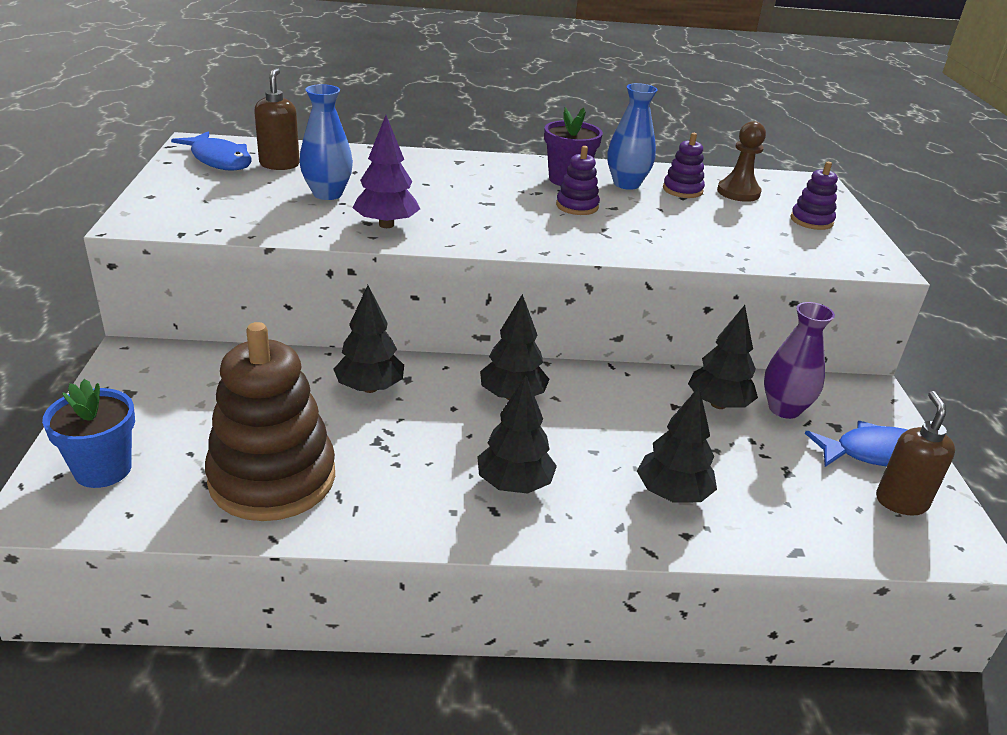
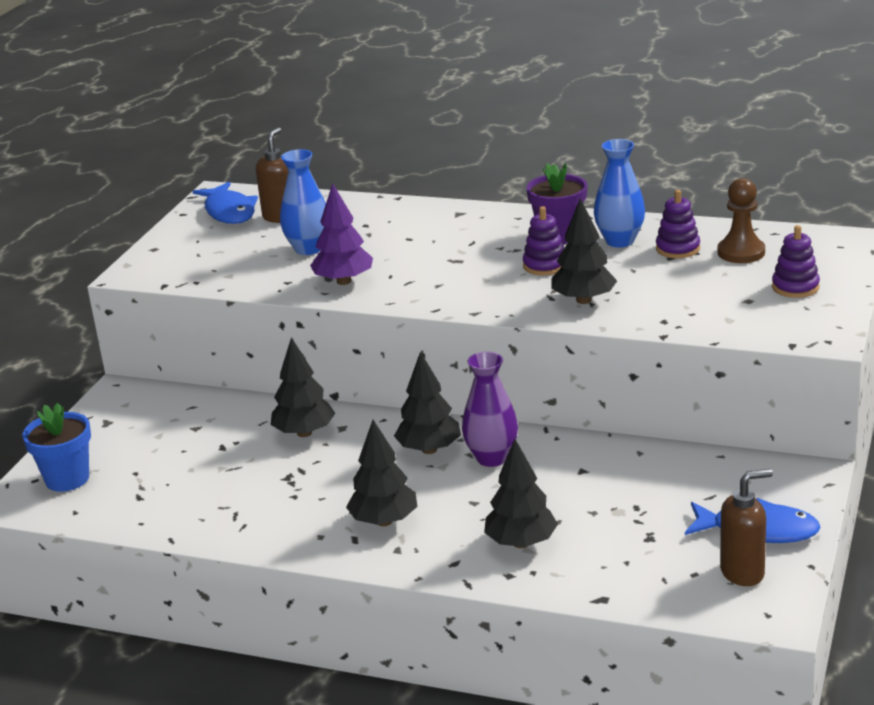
camera: 25 degrees right, 5 degrees down
brown stacking toy [205,322,335,521] -> none
black tree [688,305,758,409] -> black tree moved to [551,198,617,304]
purple vase [764,302,835,419] -> purple vase moved to [462,352,518,467]
brown soap dispenser [876,391,955,516] -> brown soap dispenser turned 45 degrees clockwise [720,469,773,586]

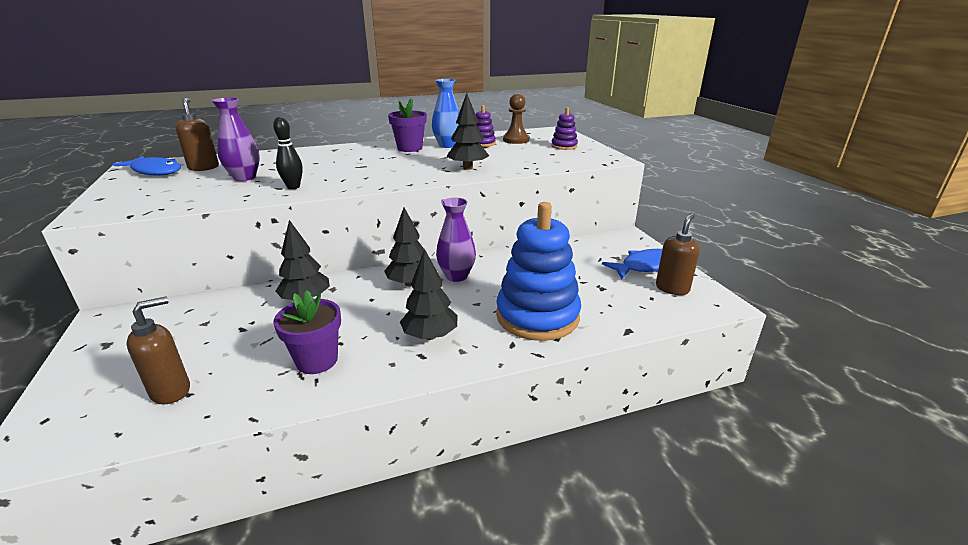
camera: 40 degrees left, 0 degrees up
blue flower pot [23,403,91,492] -> none
blue vase [280,149,326,255] -> purple vase [212,97,260,181]
purple tree [310,183,373,285] -> black bowling pin [273,117,303,189]
black tree [484,439,558,548] -> blue stacking toy [496,202,581,341]
purple stacking toy [523,206,564,275] -> none
none -> brown soap dispenser [126,296,190,405]
none -> purple flower pot [273,290,341,374]

